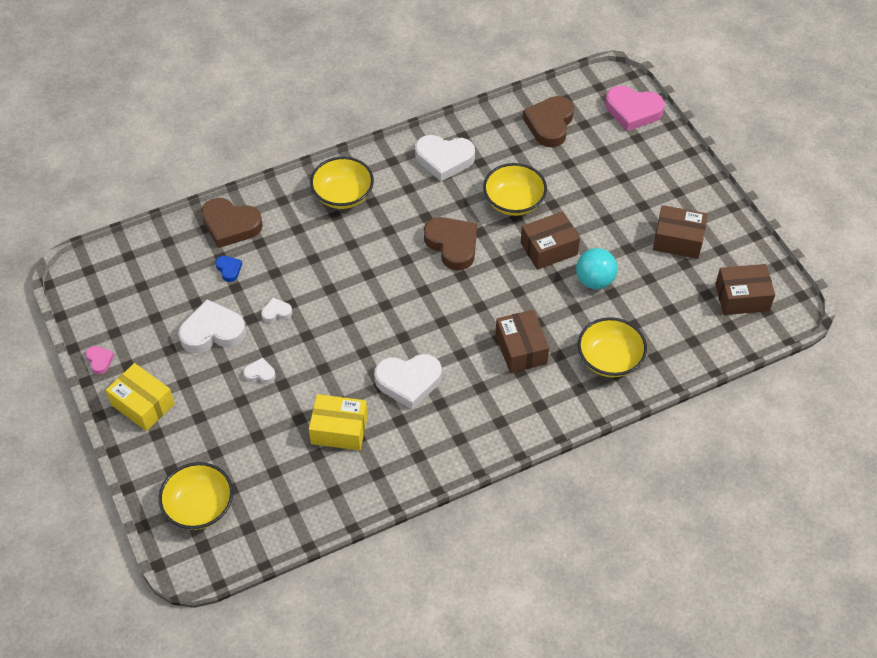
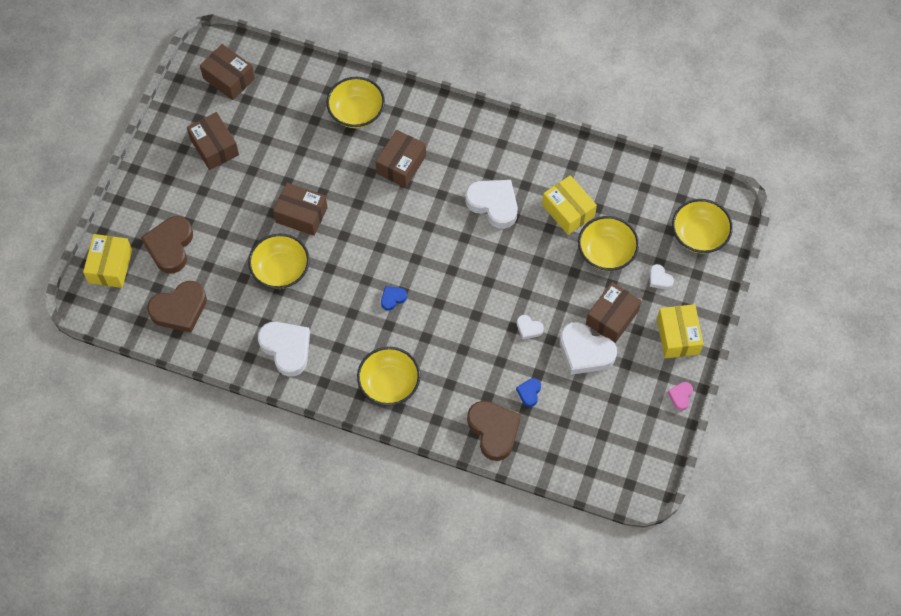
camera: 135 degrees left, 10 degrees up
white heart [243,358,276,384] -> white heart moved to [650,264,674,289]
brown heart [424,217,477,271] -> brown heart moved to [141,216,193,274]
turquoise ball [576,248,617,289] -> none
pink heart [605,86,665,131] -> yellow box [83,234,132,288]
none -> blue heart [381,286,407,311]
none -> yellow bowl [578,216,639,271]
none -> brown box [586,282,642,343]

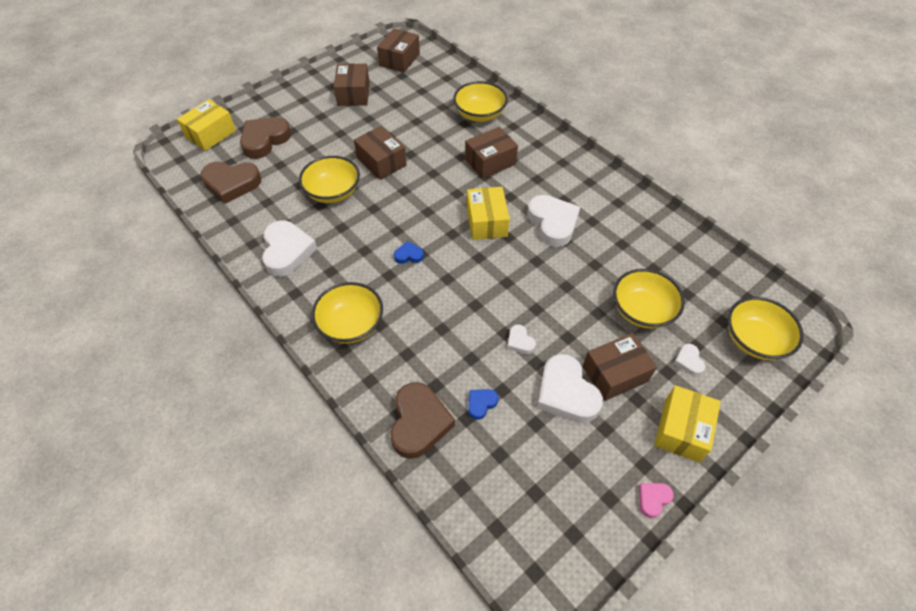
camera: 30 degrees right, 10 degrees down
brown box [200,44,255,100] -> brown box turned 45 degrees clockwise [377,28,420,73]
yellow box [542,175,597,235] -> yellow box moved to [467,187,510,240]

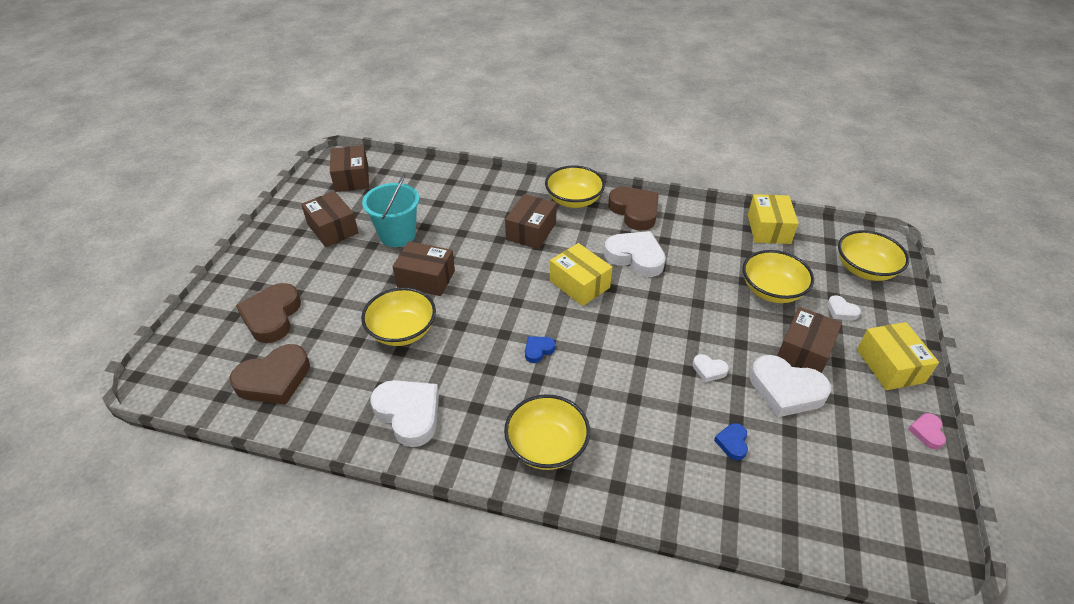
camera: 35 degrees left, 10 degrees down
yellow box [177,99,236,151] -> yellow box moved to [748,194,799,244]
brown heart [390,382,455,459] -> brown heart moved to [608,187,659,231]
yellow bowl [453,81,508,122] -> yellow bowl moved to [545,166,605,208]
none -> turquoise bucket [362,174,419,247]

